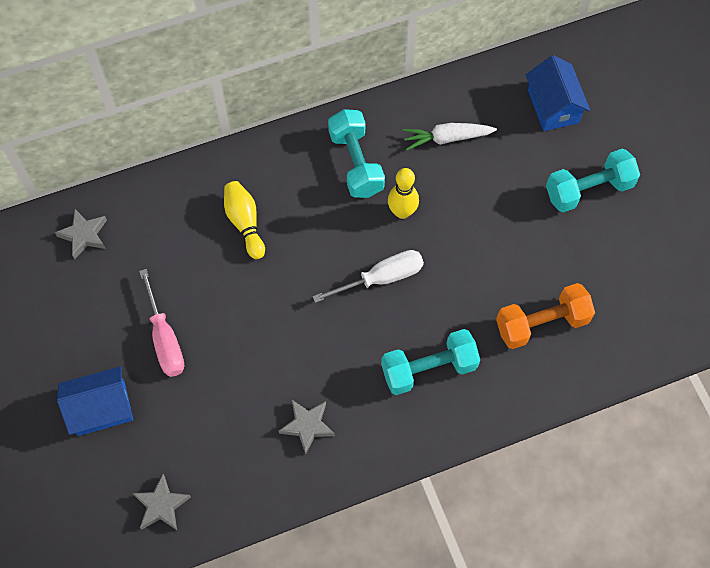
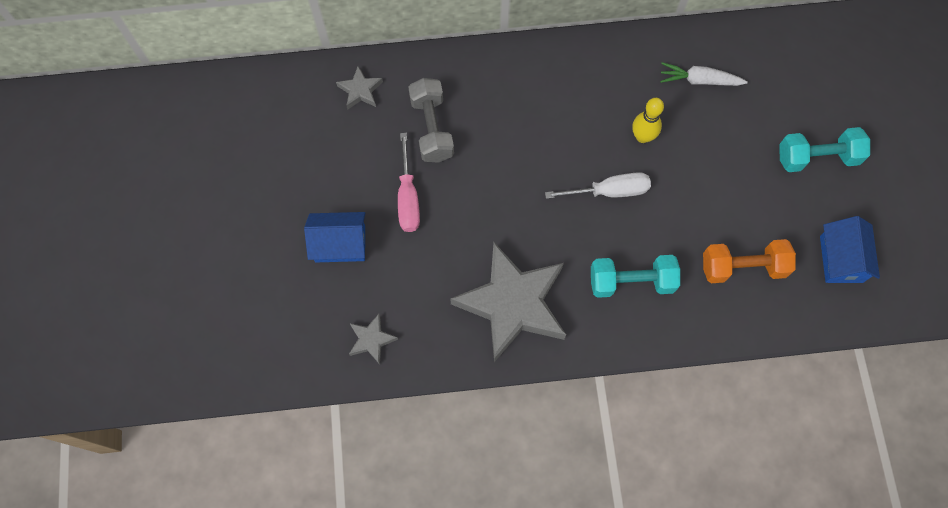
camera: 15 degrees right, 5 degrees up
yellow bowling pin [224,181,265,259] -> none
grey star [279,400,335,454] -> grey star [450,242,566,362], size x2.37
turquoise dumbbell [328,109,385,198] -> none
blue house [526,55,590,131] -> blue house moved to [820,216,880,283]
none -> grey dumbbell [408,78,454,163]

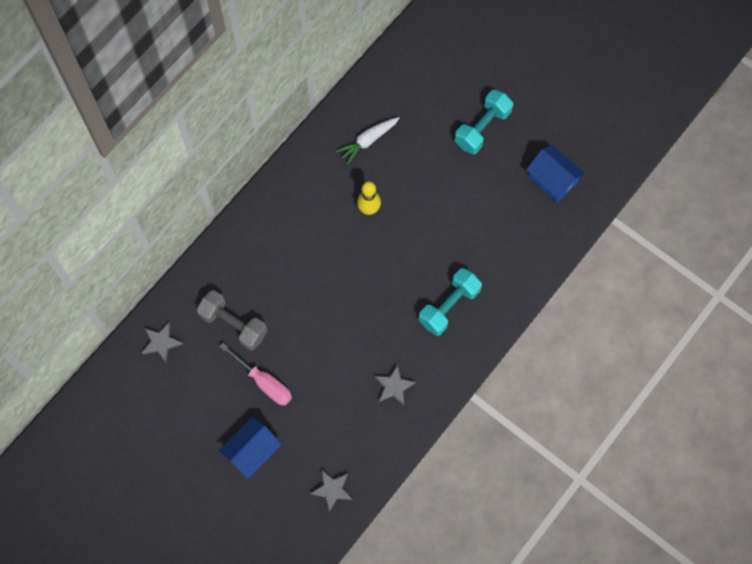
camera: 45 degrees left, 0 degrees up
grey star [450,242,566,362] -> grey star [375,364,416,405], size x0.42
white screwdriver [545,172,651,199] -> none
orange dumbbell [703,239,796,283] -> none

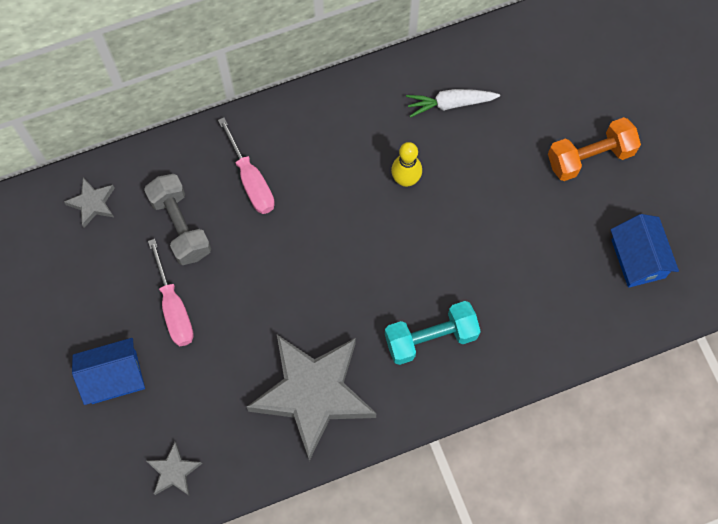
camera: 30 degrees right, 0 degrees up
grey star [375,364,416,405] -> grey star [247,335,376,461], size x2.37
turquoise dumbbell [455,90,513,154] -> orange dumbbell [548,117,641,181]
none -> pink screwdriver [218,117,275,214]

